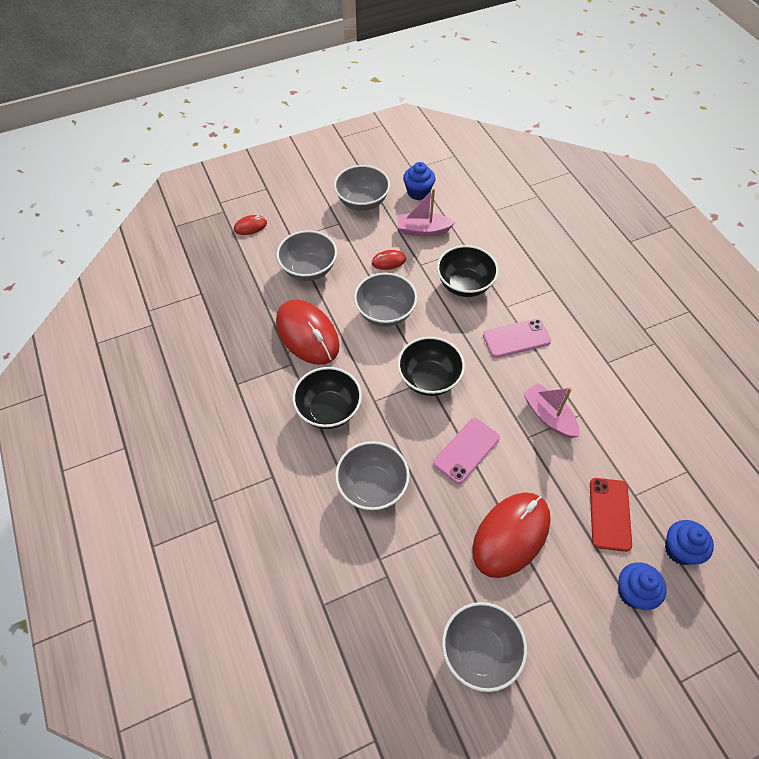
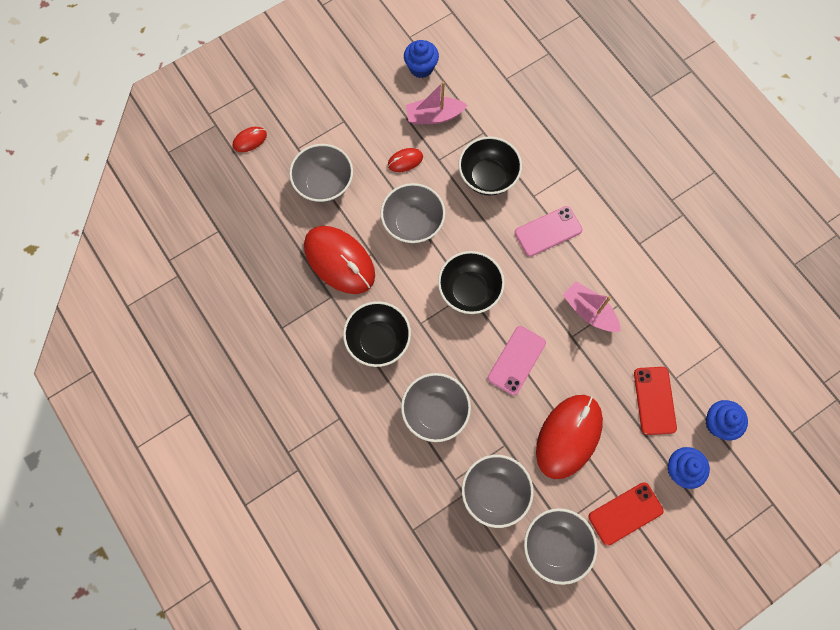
camera: 10 degrees left, 15 degrees up
grey bowl [334,165,390,211] -> grey bowl moved to [462,455,534,528]
none -> red phone [589,482,664,546]

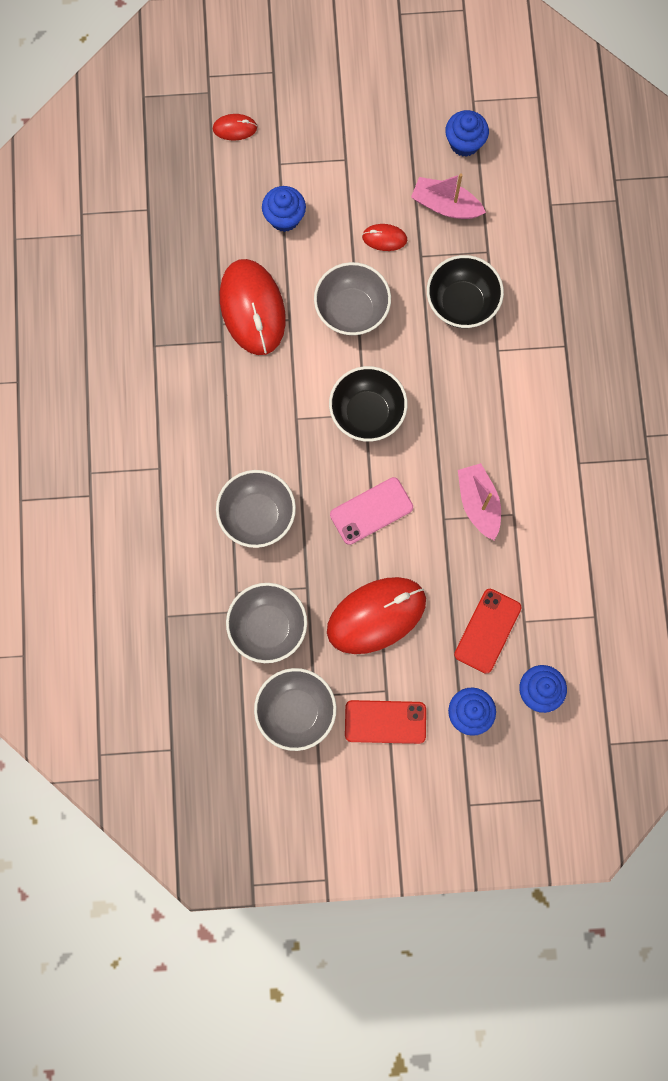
camera: 30 degrees right, 5 degrees up
grey bowl [289,144,353,203] -> blue cupcake [262,186,306,232]
black bowl [343,301,411,367] -> none
pink phone [515,206,582,257] -> none

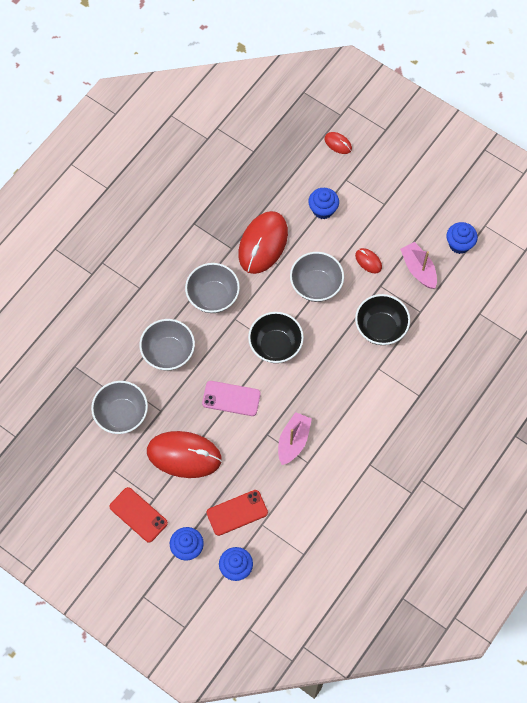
camera: 40 degrees right, 10 degrees down
grey bowl [254,668,336,751] -> grey bowl moved to [185,263,240,313]

